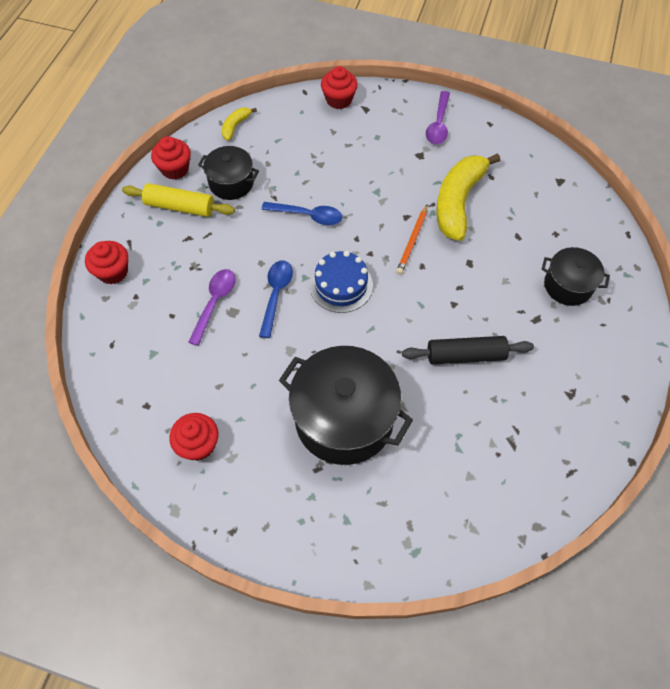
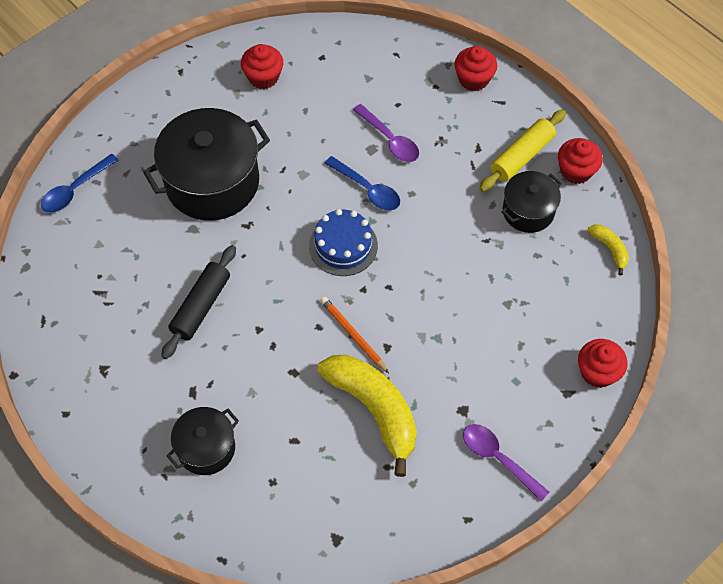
camera: 120 degrees right, 0 degrees up
blue spoon [261,202,342,225] -> blue spoon moved to [41,154,119,213]

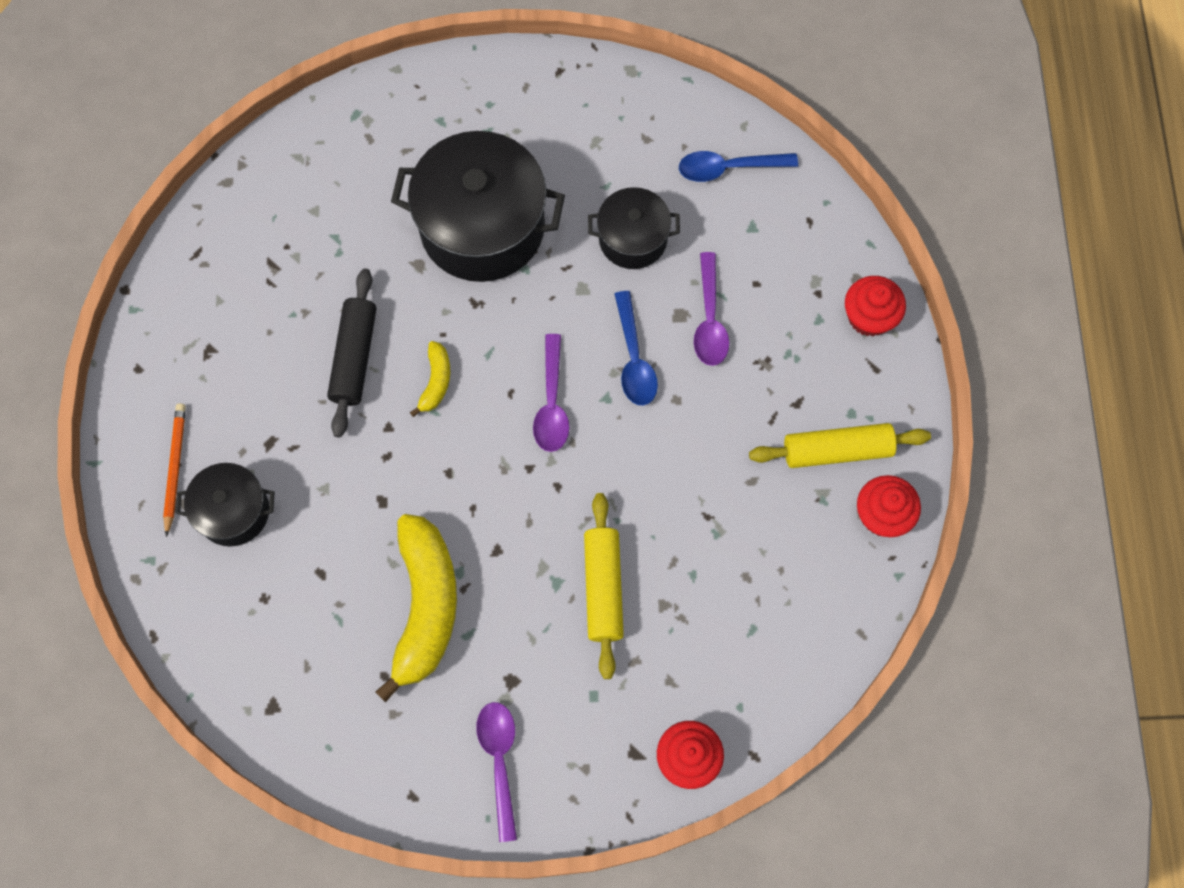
camera: 40 degrees right, 10 degrees up
blue spoon [41,154,119,213] -> blue spoon moved to [679,151,798,182]
black rolling pin [161,245,236,359] -> black rolling pin turned 60 degrees counterclockwise [327,268,376,437]
red cupcake [241,44,283,89] -> none
blue cake [309,209,378,276] -> purple spoon [533,334,569,452]
orange pencil [320,297,389,373] -> orange pencil moved to [163,403,186,537]
black pot [501,171,562,233] -> black pot moved to [588,187,680,269]
yellow banana [587,224,629,276] -> yellow banana moved to [410,341,450,417]
none -> yellow rolling pin [584,493,624,679]

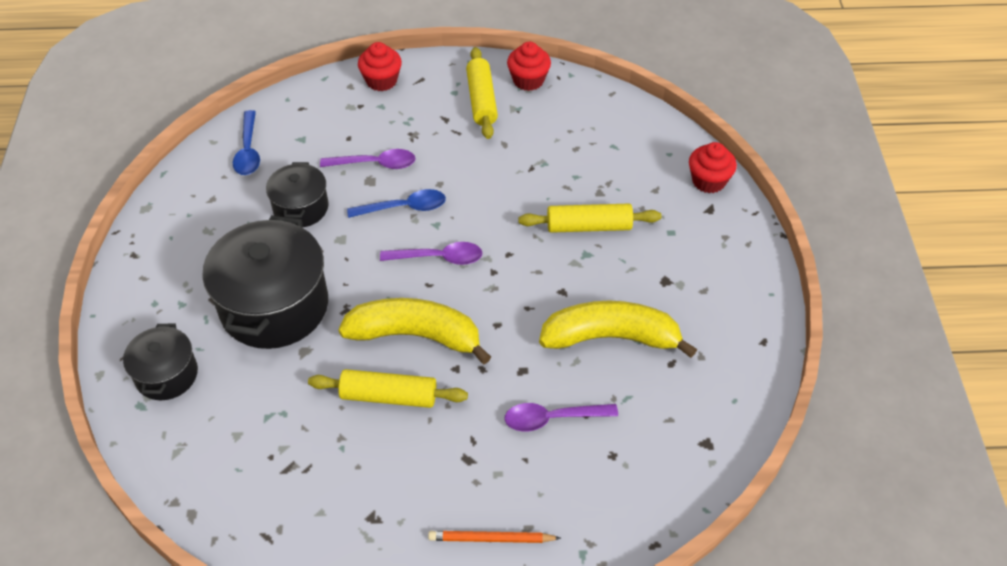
camera: 90 degrees left, 20 degrees down
black pot [176,463,274,547] -> black pot moved to [123,324,198,400]
black rolling pin [327,268,376,437] -> yellow rolling pin [308,369,468,408]
yellow banana [410,341,450,417] -> yellow banana [338,298,491,365], size x2.19
purple spoon [476,702,517,842] -> purple spoon moved to [504,403,618,431]

